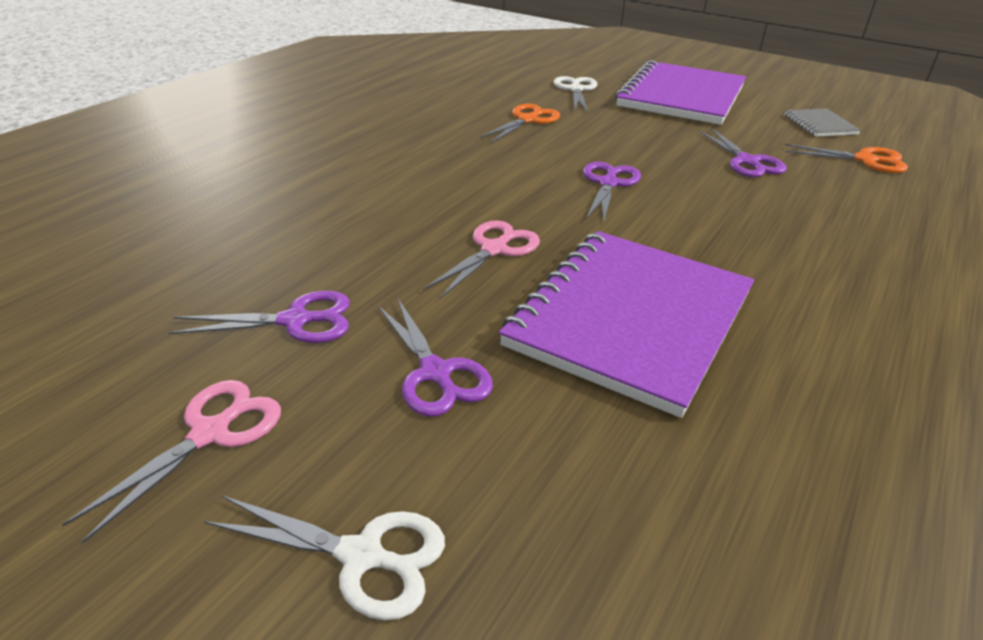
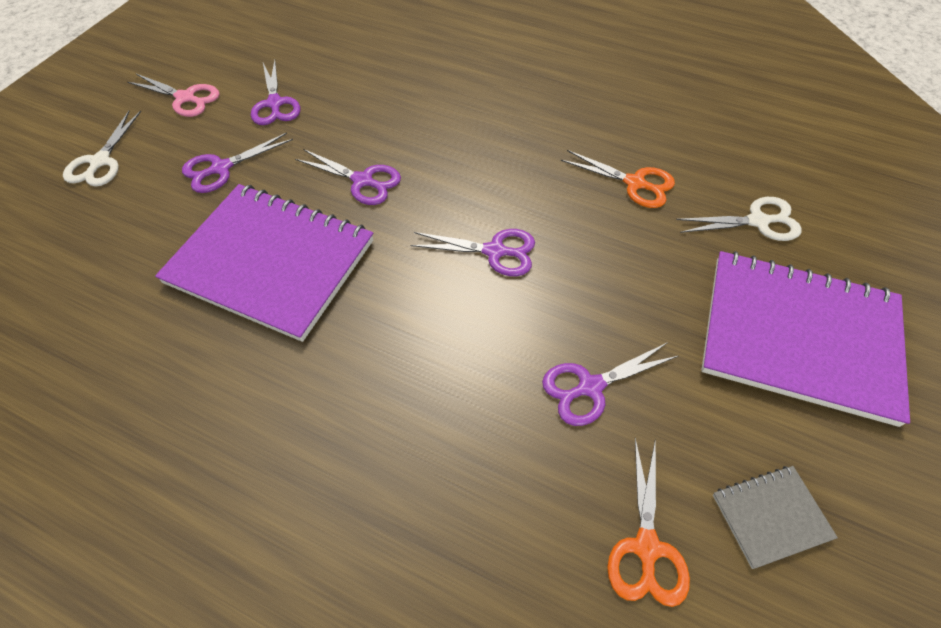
camera: 85 degrees right, 20 degrees up
pink scissors [423,220,540,299] -> purple scissors [295,149,401,205]

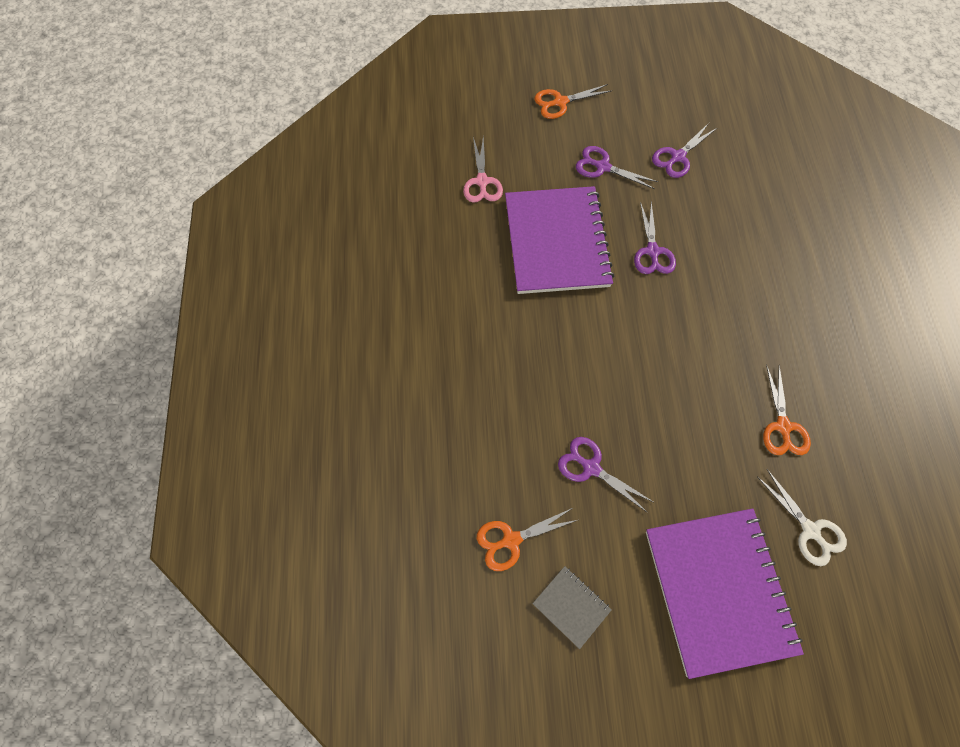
camera: 60 degrees right, 10 degrees up
white scissors [63,111,141,187] -> orange scissors [534,84,612,119]
pink scissors [127,73,219,117] -> pink scissors moved to [463,136,503,203]
purple scissors [411,229,535,276] -> none

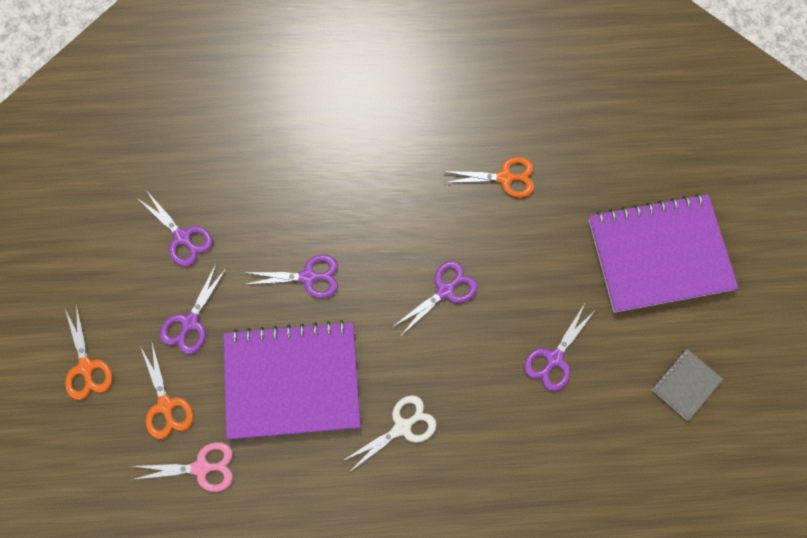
camera: 90 degrees left, 5 degrees up
orange scissors [477,508,577,571] -> orange scissors moved to [140,342,193,439]
white scissors [757,469,847,566] -> white scissors moved to [343,395,437,471]
none -> purple scissors [393,261,478,336]

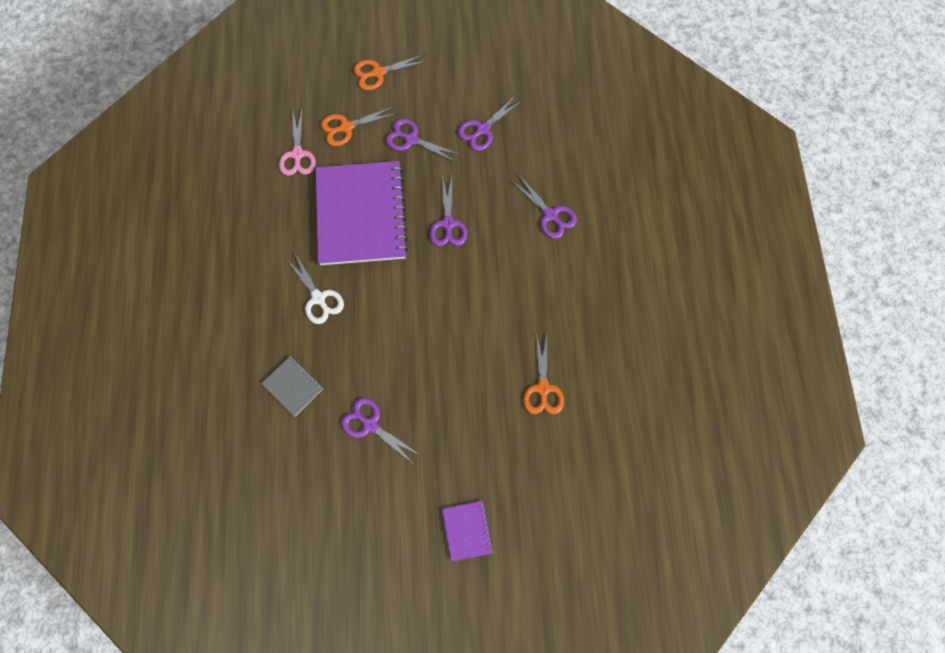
camera: 90 degrees right, 0 degrees up
purple scissors [393,261,478,336] -> purple scissors moved to [511,174,577,239]
purple notebook [588,194,738,313] -> purple notebook [442,501,494,562], size x0.43
grey notebook [652,349,723,421] -> grey notebook moved to [261,356,323,416]

